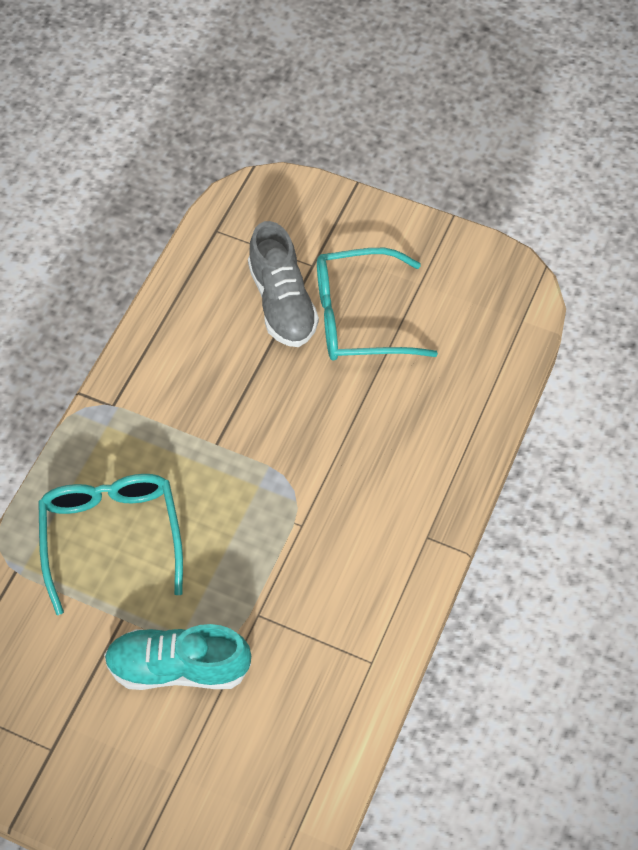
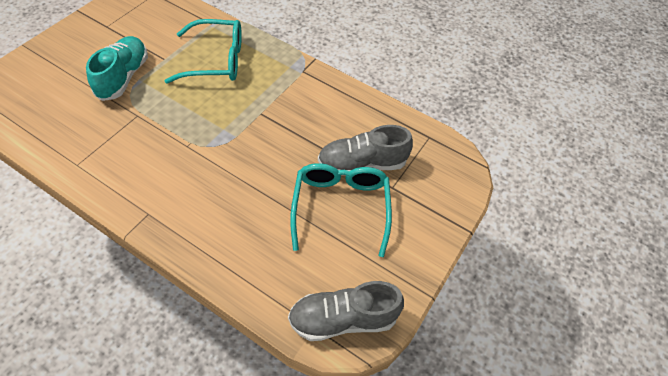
camera: 95 degrees right, 5 degrees down
none -> grey shoe [288,281,404,341]

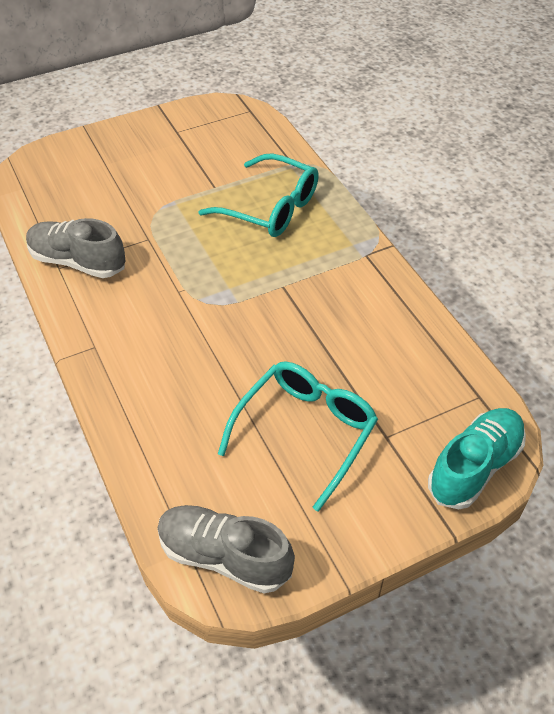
camera: 35 degrees right, 5 degrees down
turquoise shoe [86,36,148,101] -> turquoise shoe moved to [428,408,526,509]
grey shoe [318,125,413,176] -> grey shoe moved to [26,218,125,278]

